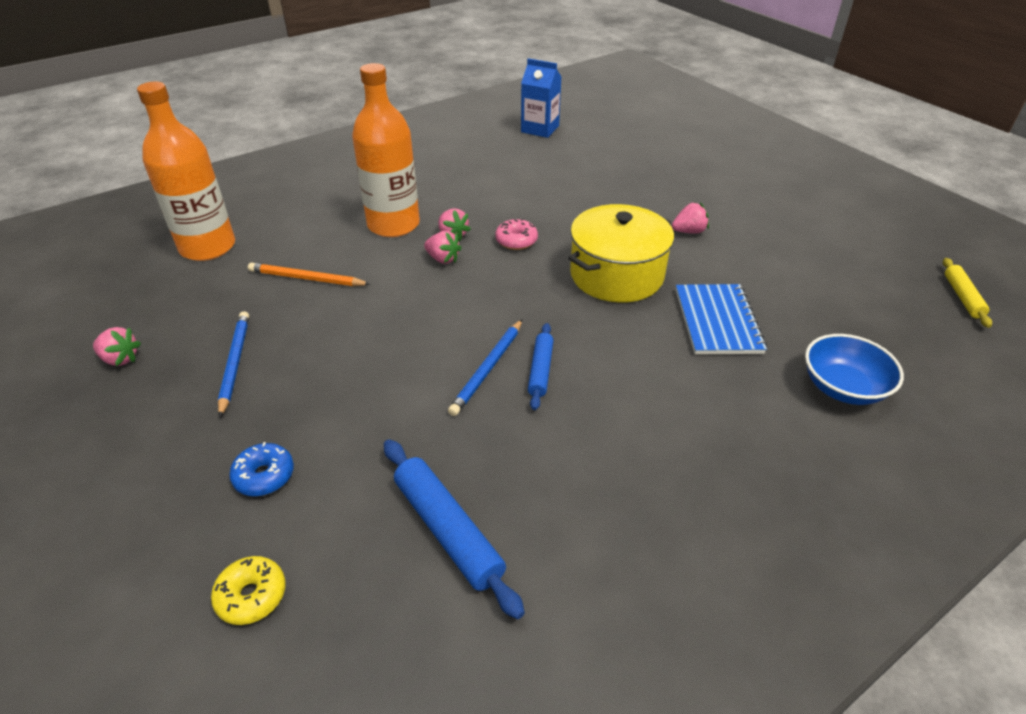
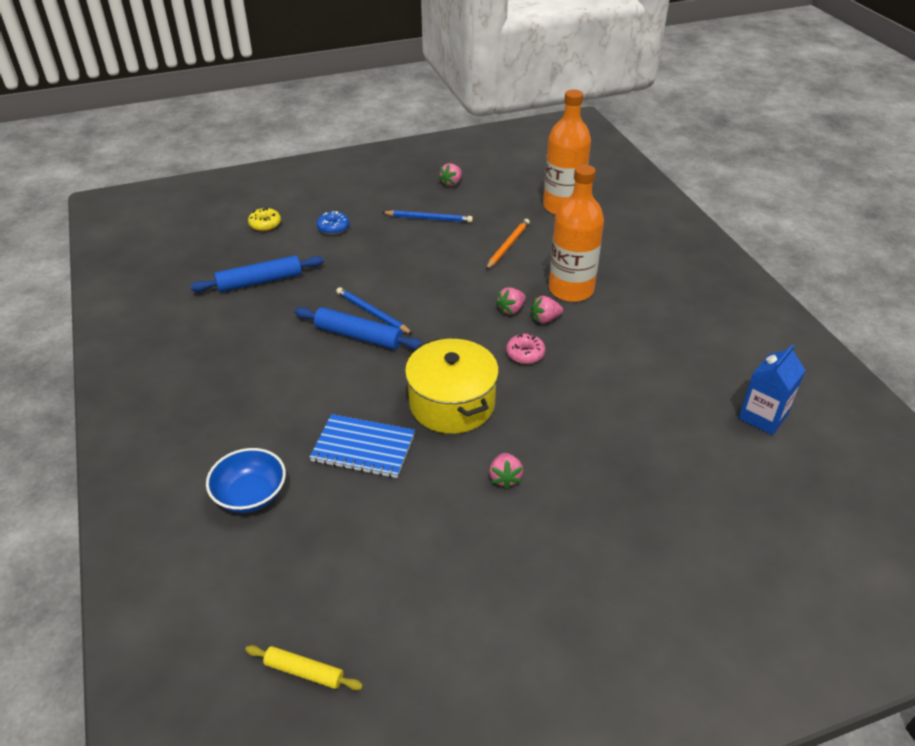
camera: 105 degrees right, 0 degrees up
blue rolling pin [528,323,554,410] -> blue rolling pin [294,307,423,350], size x1.62

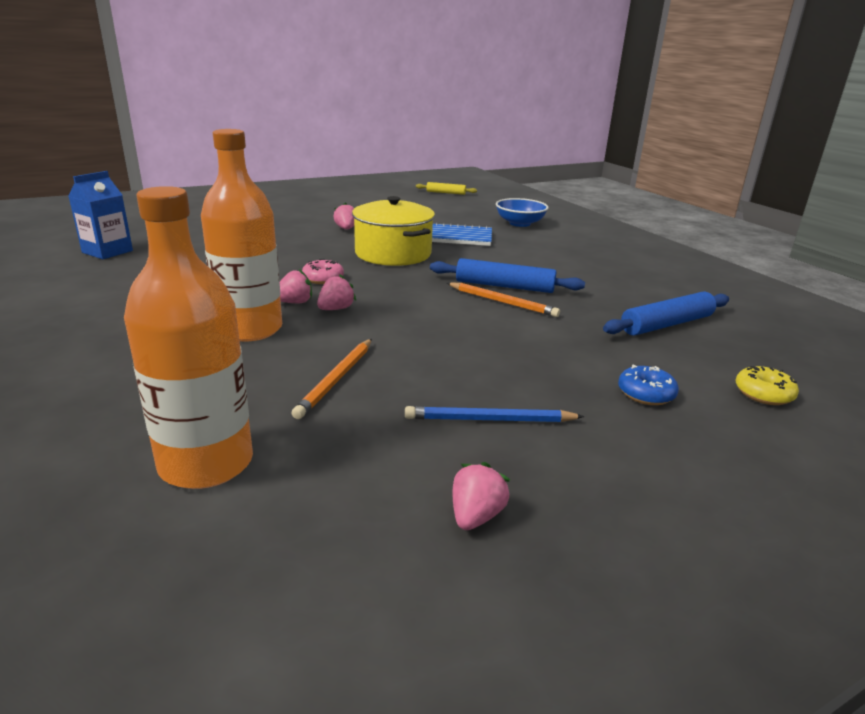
camera: 170 degrees right, 15 degrees down
blue pencil [336,287,413,334] -> orange pencil [447,282,560,317]

